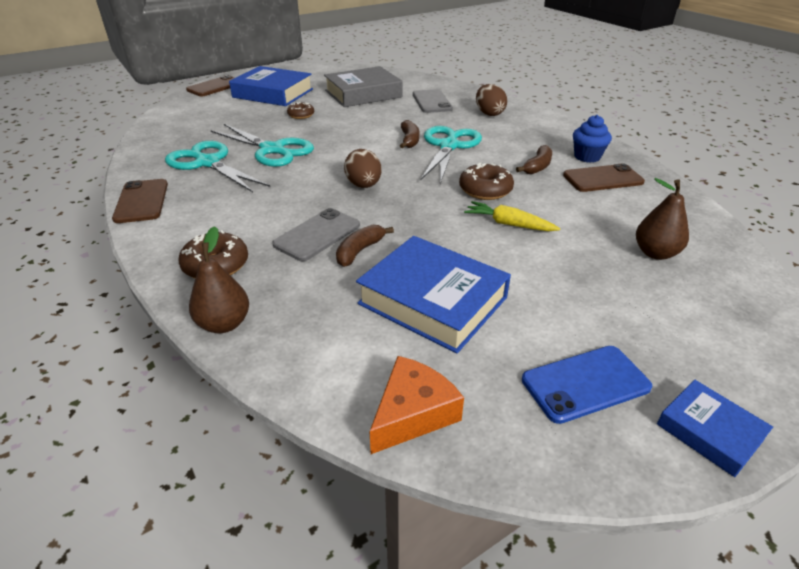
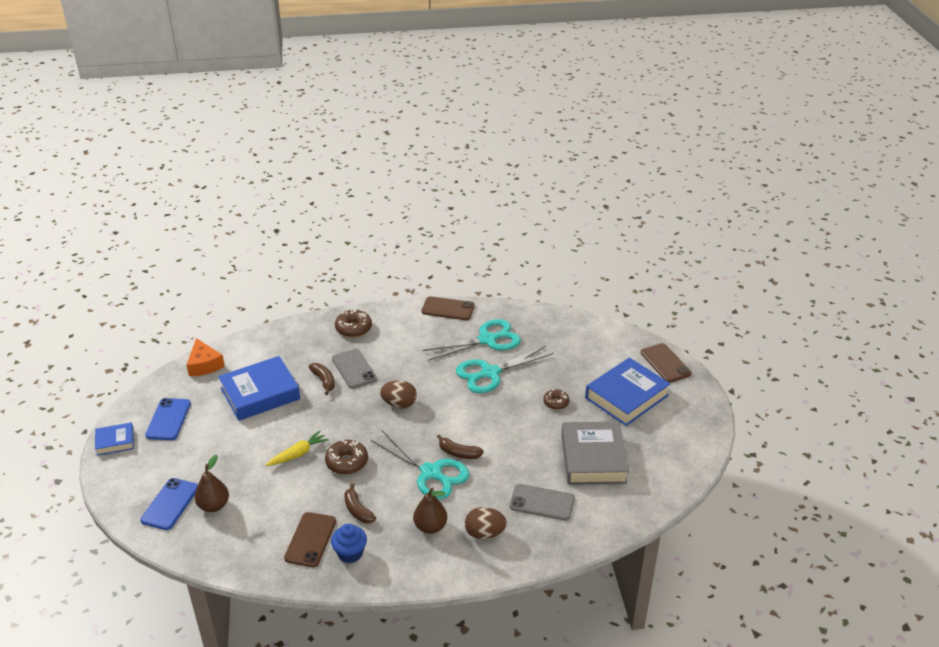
camera: 115 degrees right, 0 degrees up
brown pear [189,226,249,333] -> brown pear moved to [413,488,447,534]
none -> blue phone [140,478,198,530]

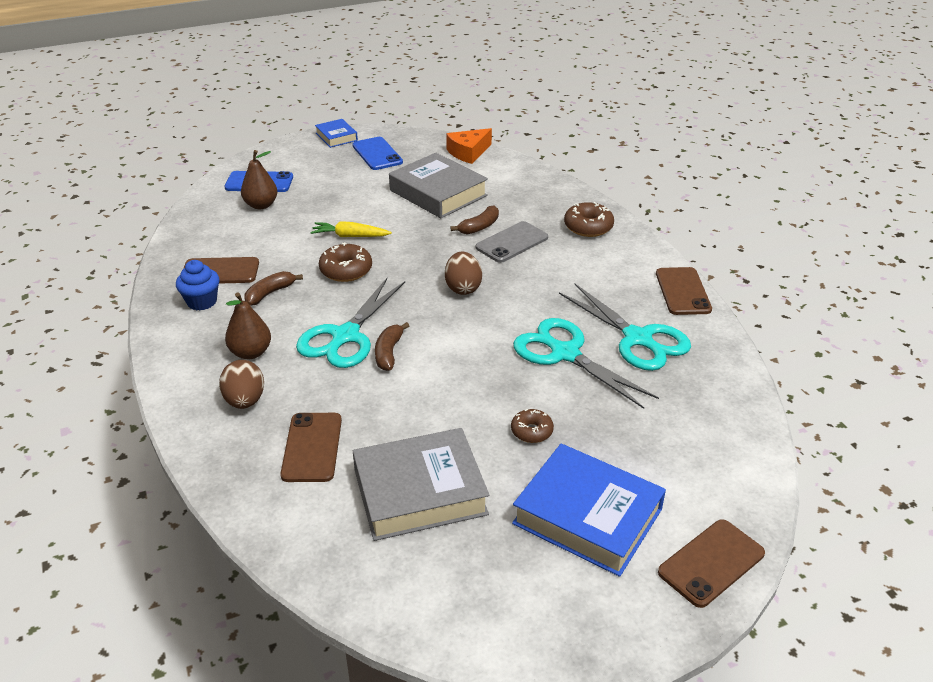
camera: 75 degrees right, 0 degrees up
blue phone [145,398,191,440] -> blue phone turned 75 degrees clockwise [352,137,403,170]
blue book [218,356,300,421] -> grey book [389,153,488,218]
yellow carrot [266,431,329,466] -> yellow carrot turned 150 degrees clockwise [310,221,392,237]
grey phone [510,484,575,521] -> brown phone [280,413,342,482]

